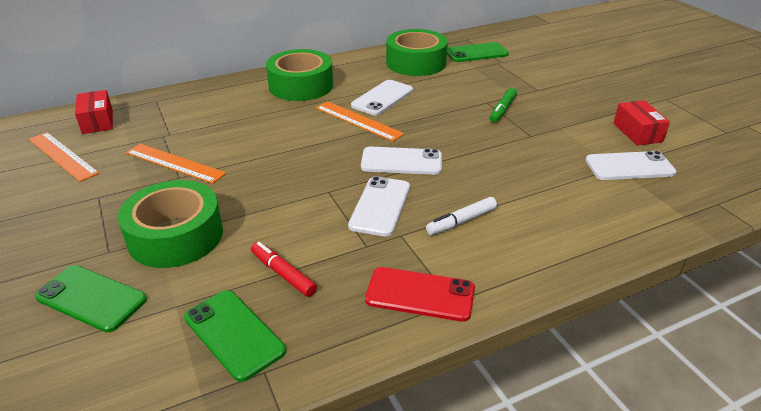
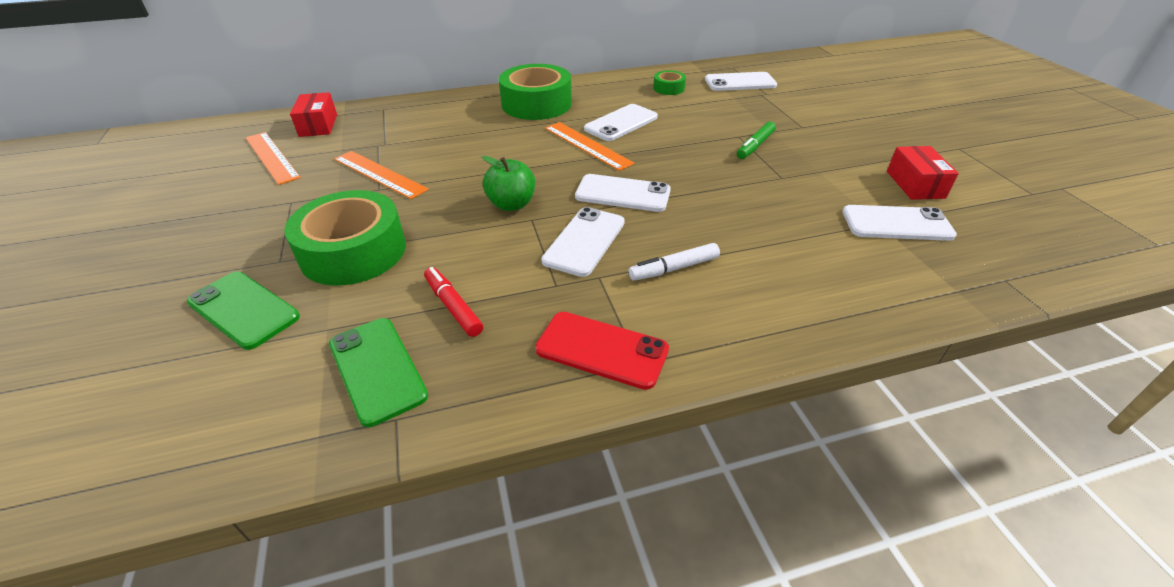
camera: 10 degrees right, 5 degrees up
green tape [386,29,448,76] -> green tape [653,70,686,95], size x0.47
green phone [447,42,509,62] -> white phone [705,72,777,91]
none -> green apple [482,156,535,211]

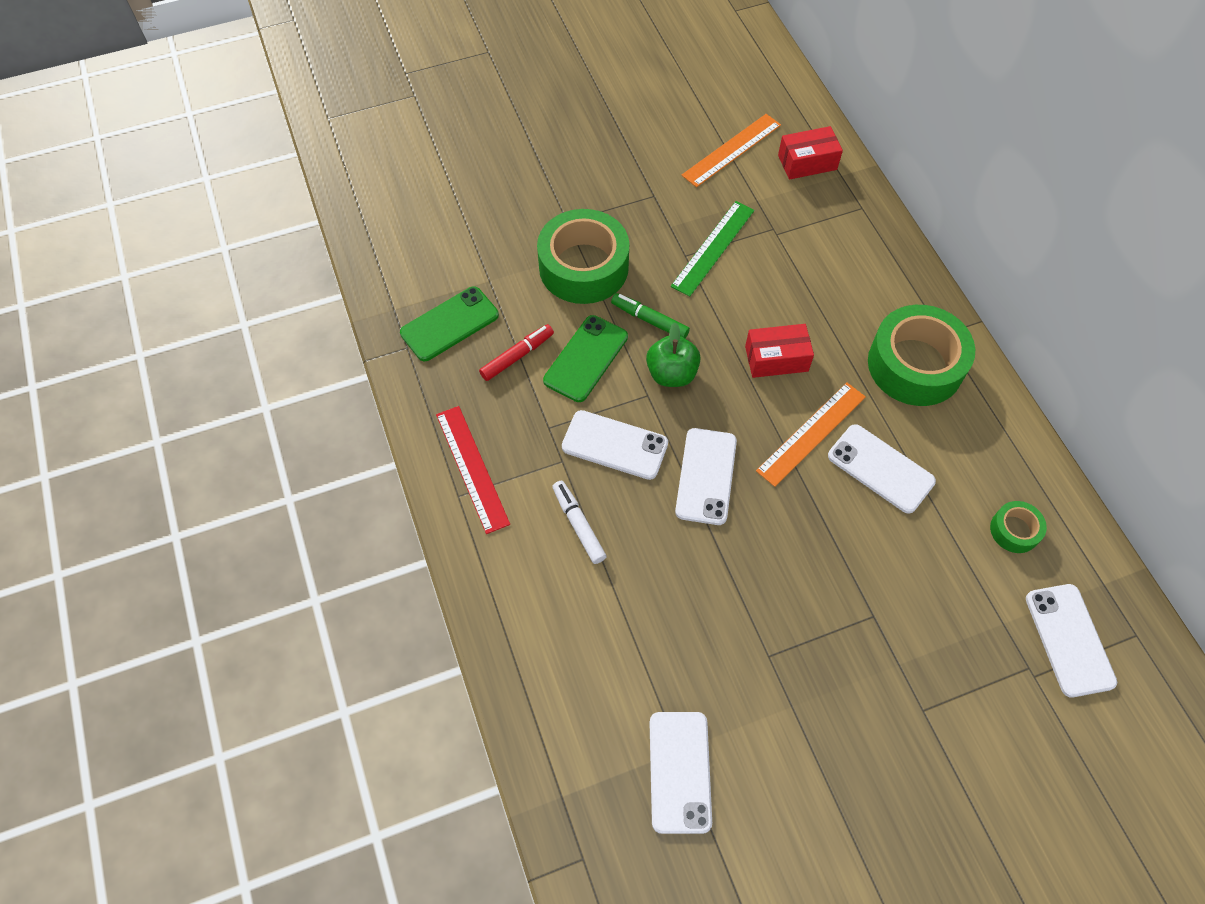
camera: 85 degrees right, 20 degrees up
green phone [187,272,300,350] -> green phone moved to [543,315,628,402]
orange ruler [334,151,429,199] -> green ruler [671,201,755,297]
red phone [535,312,669,390] -> red ruler [436,406,510,534]
green marker [737,122,776,159] -> green marker moved to [611,293,690,338]
red box [887,146,959,200] -> red box moved to [745,324,814,378]

